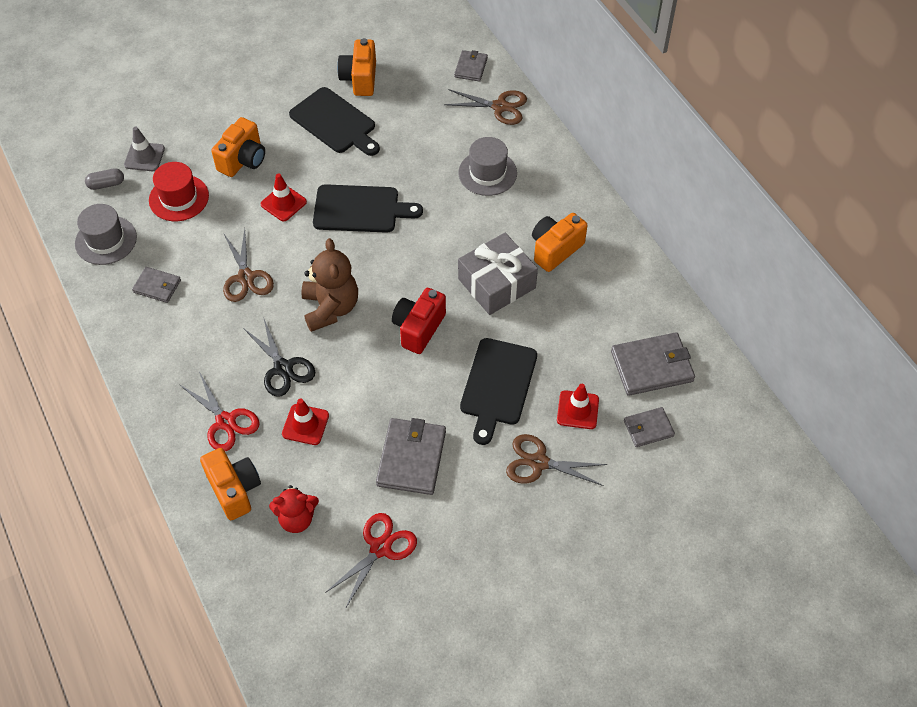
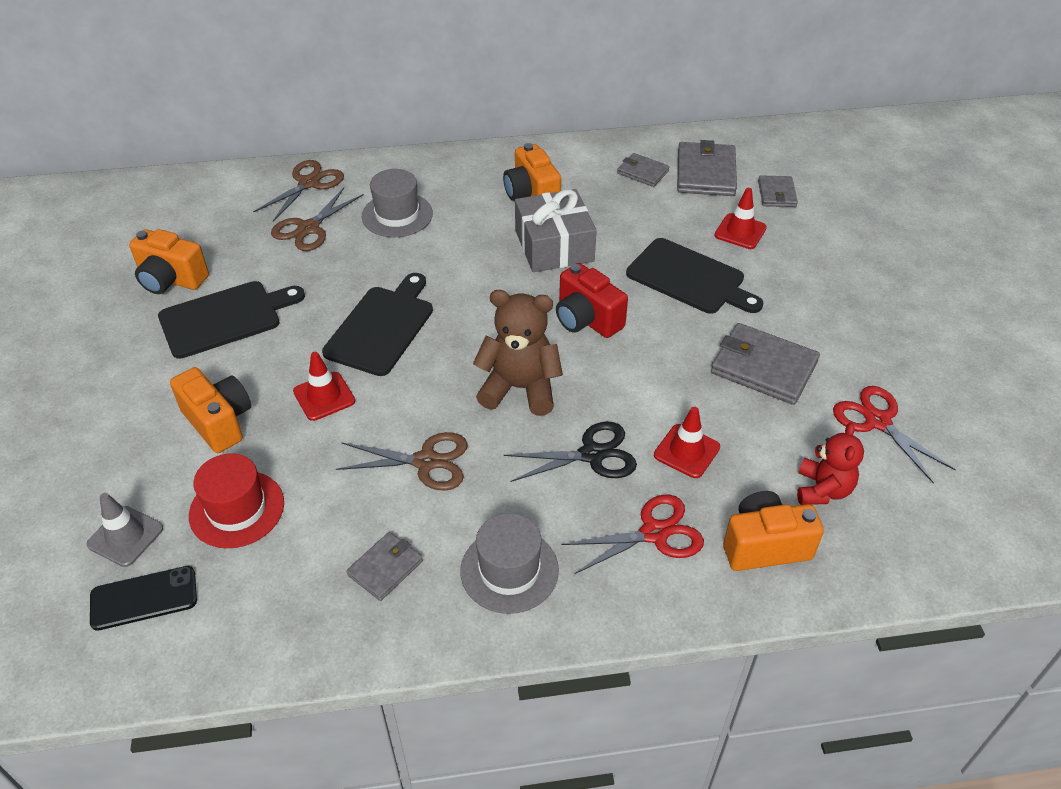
camera: 70 degrees left, 10 degrees down
grey hat [75,204,137,265] -> grey hat moved to [460,513,559,614]
grey capsule [85,168,124,190] -> black phone [90,566,197,631]
grey wallet [454,50,488,82] -> grey wallet moved to [617,153,670,187]
brown scissors [506,434,608,486] -> brown scissors moved to [271,188,364,251]

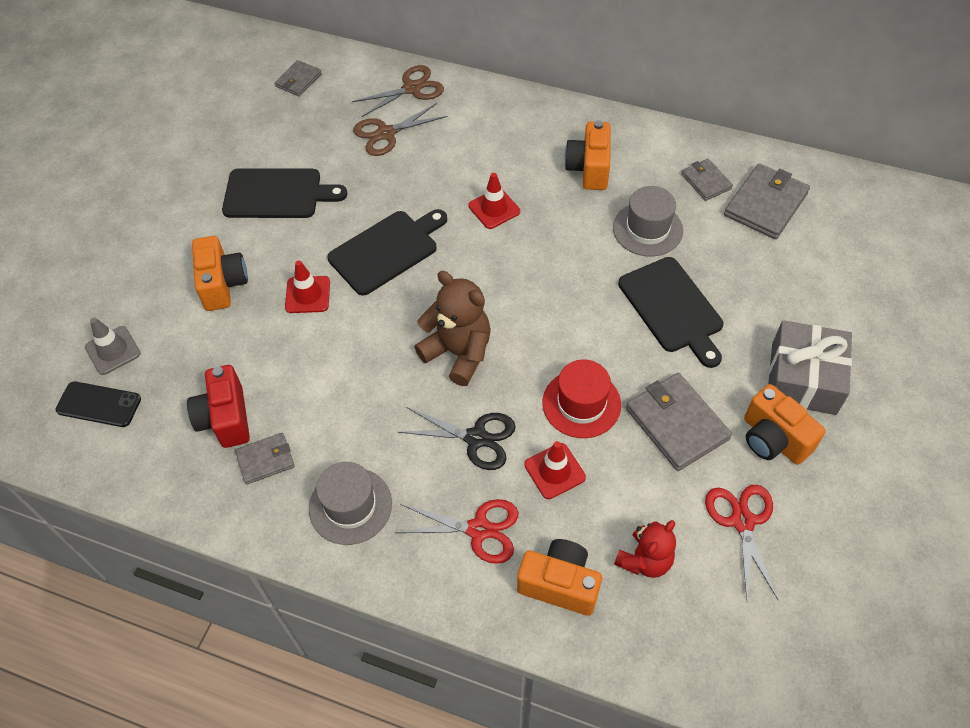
camera: 30 degrees right, 10 degrees up
orange camera [129,229,209,294] -> orange camera moved to [744,384,826,465]
red hat [189,453,284,548] -> red hat moved to [542,359,621,438]
brown scissors [336,432,468,491] -> none
grey hat [361,169,433,237] -> grey hat moved to [613,186,683,257]
grey gift [515,189,597,272] -> grey gift moved to [768,320,852,415]
red camera [556,263,628,338] -> red camera moved to [187,365,250,448]
red traffic cone [714,188,767,249] -> red traffic cone moved to [469,173,520,229]
grey wallet [758,175,798,207] -> grey wallet moved to [275,60,322,96]

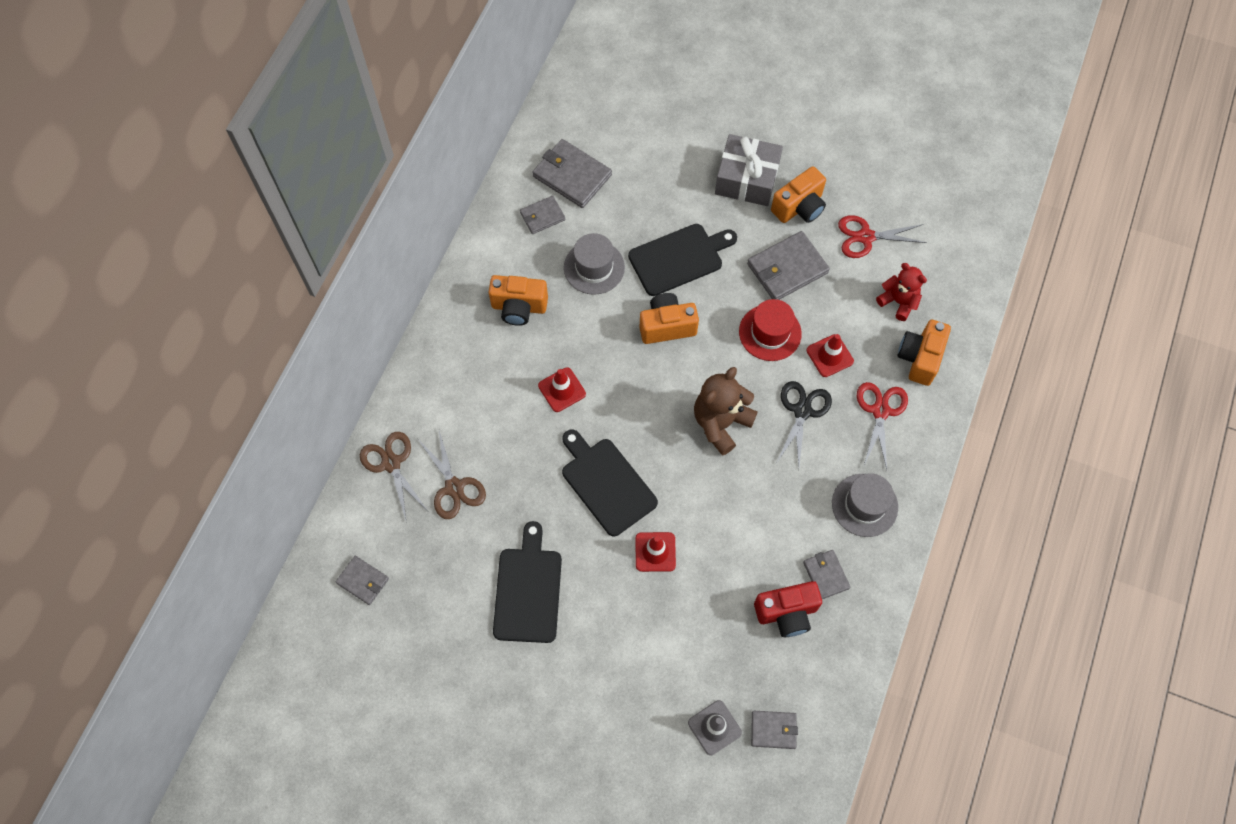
camera: 90 degrees left, 10 degrees up
black phone [55,381,141,427] -> grey wallet [751,711,798,749]
orange camera [192,236,248,311] -> orange camera moved to [639,293,699,344]

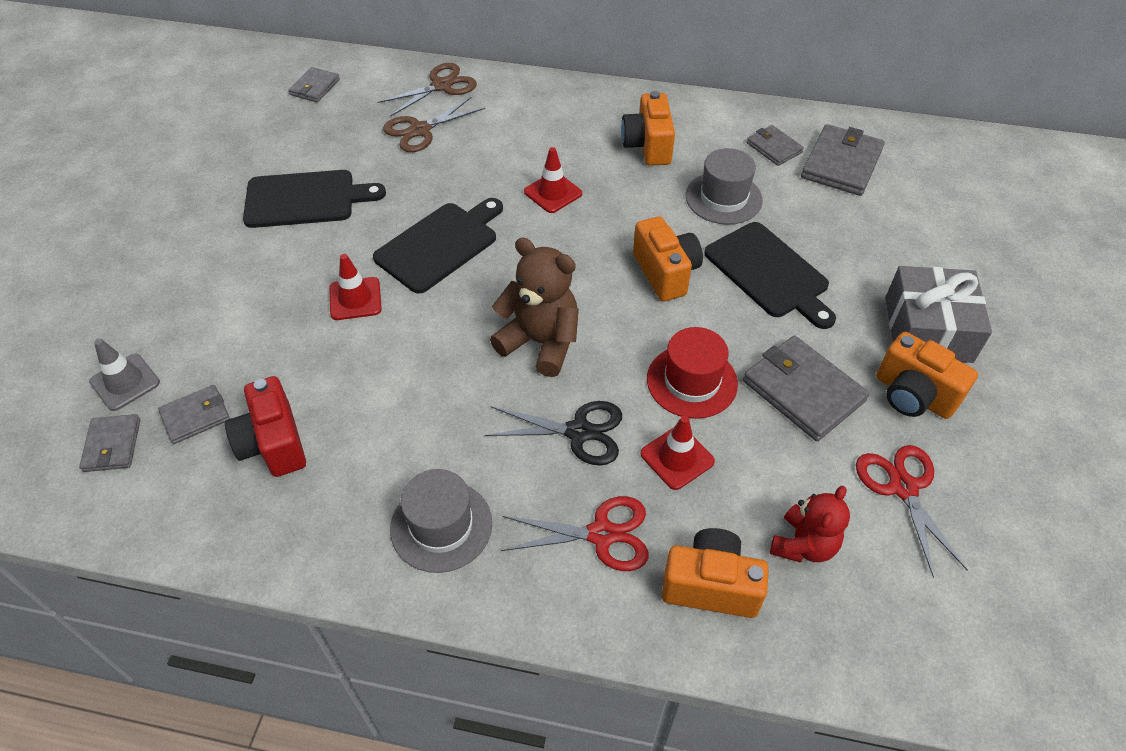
camera: 80 degrees right, 15 degrees down
grey wallet [803,550,850,599] -> grey wallet moved to [158,385,230,444]

